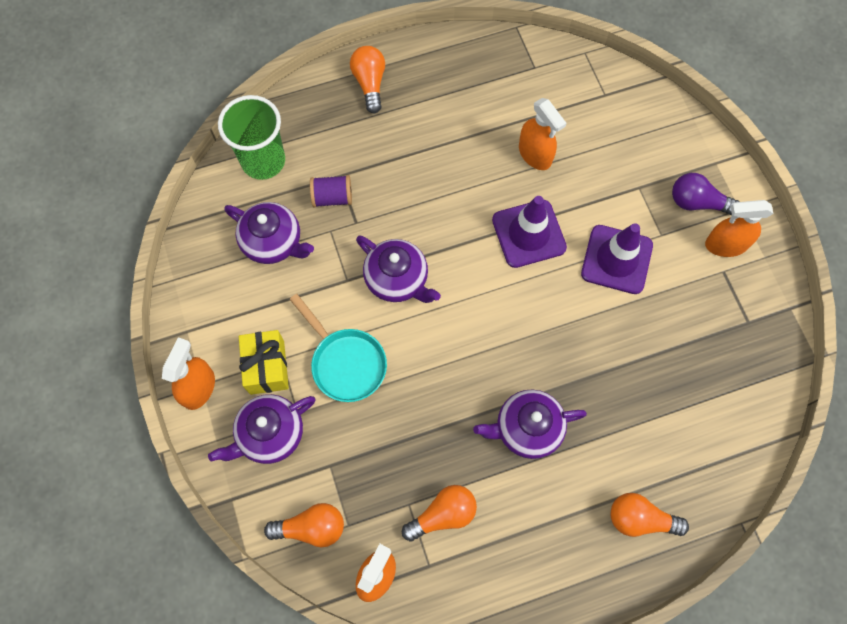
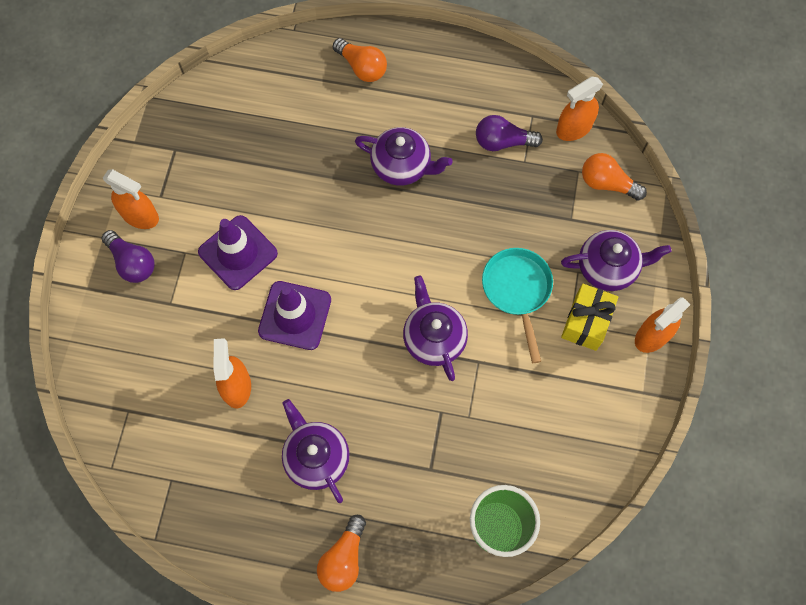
camera: 150 degrees left, 0 degrees up
purple teapot [224,202,314,264] -> purple teapot moved to [282,399,350,503]
purple spool [310,175,352,207] -> none
orange light bulb [402,485,477,542] -> purple light bulb [476,115,543,151]

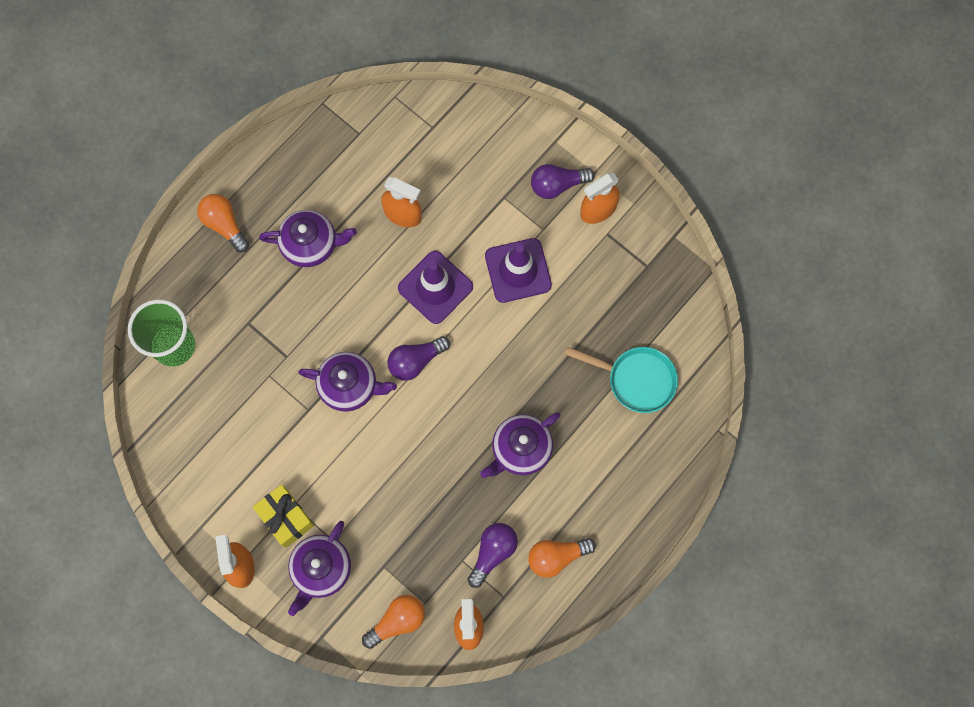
camera: 120 degrees right, 5 degrees up
orange light bulb [333,38,387,82] -> orange light bulb moved to [528,538,596,578]
turquoise pan [482,248,553,363] -> turquoise pan moved to [565,347,678,413]
none -> purple light bulb [387,336,450,381]

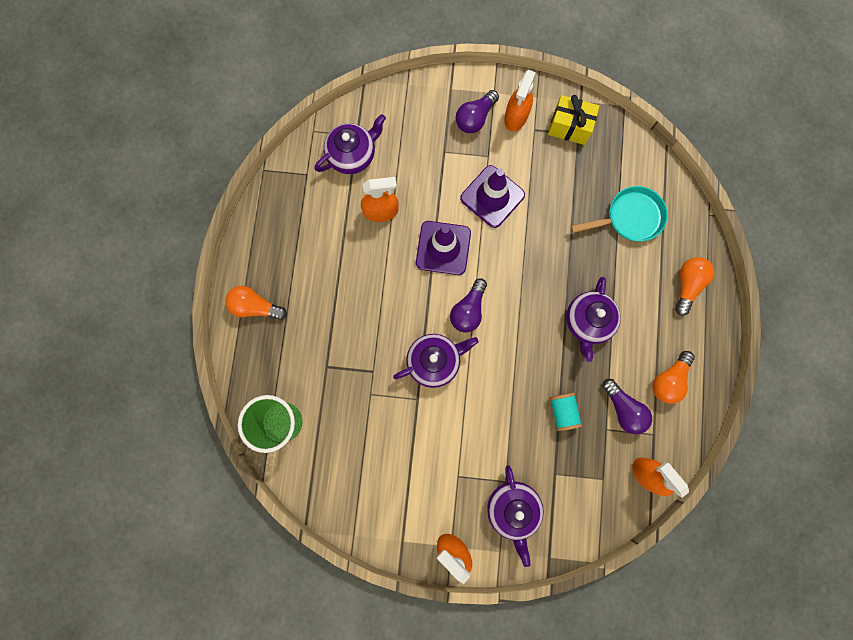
camera: 35 degrees left, 5 degrees up
yellow gift [253,485,314,548] -> yellow gift moved to [548,95,600,145]
purple teapot [259,210,357,267] -> purple teapot moved to [314,114,386,174]
orange light bulb [362,595,425,649] -> orange light bulb moved to [675,257,714,316]
purple light bulb [467,523,518,588] -> purple light bulb turned 150 degrees clockwise [602,379,652,434]
none -> turquoise spool [549,392,583,431]

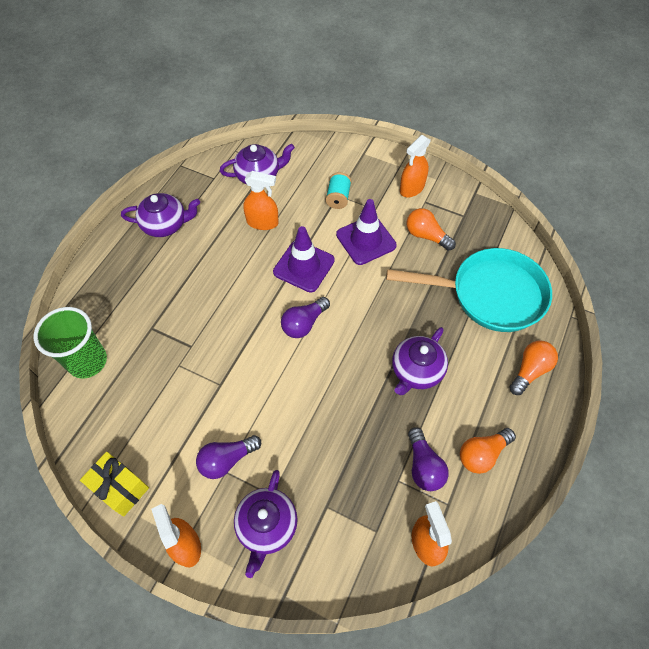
camera: 20 degrees right, 20 degrees down
orange light bulb [225,286,287,320] -> orange light bulb moved to [407,208,456,251]
purple teapot [393,334,479,388] -> purple teapot moved to [121,193,200,237]
purple light bulb [456,90,499,133] -> purple light bulb moved to [196,435,261,479]
yellow gift [548,95,600,145] -> yellow gift moved to [80,452,149,516]
turquoise spool [549,392,583,431] -> turquoise spool moved to [326,172,351,209]
turquoise pan [571,186,668,241] -> turquoise pan [386,248,552,332], size x1.64

